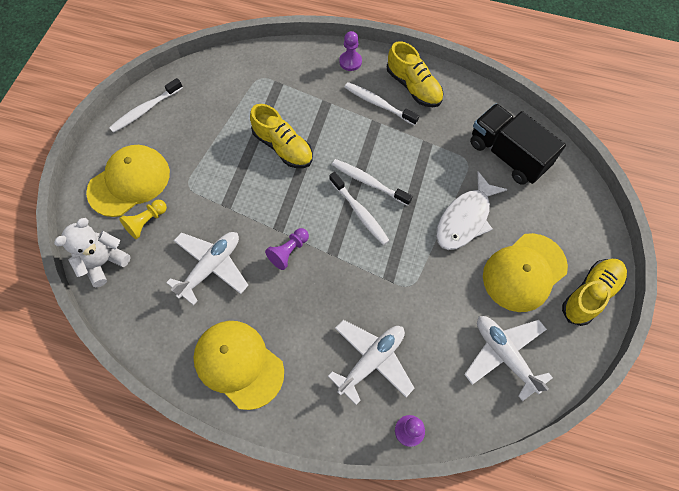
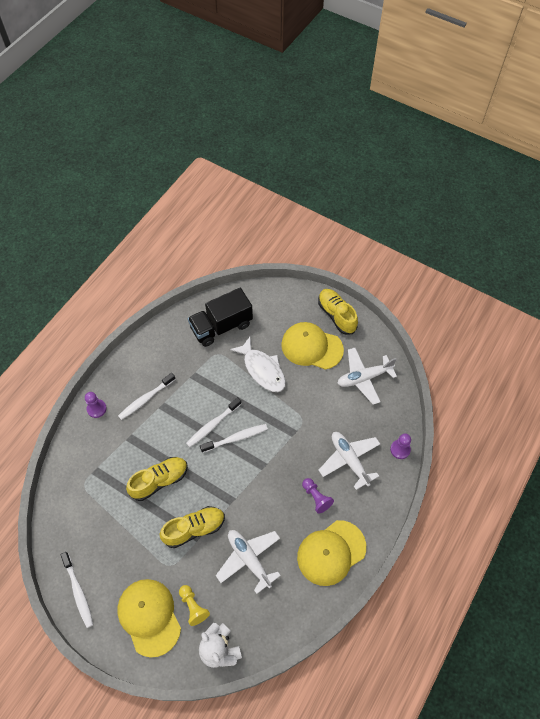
camera: 75 degrees left, 5 degrees down
purple pawn [265,228,309,270] -> purple pawn moved to [302,478,334,514]
yellow shoe [387,41,443,107] -> yellow shoe moved to [160,506,225,548]
yellow cap [483,233,568,312] -> yellow cap turned 135 degrees clockwise [281,322,344,370]

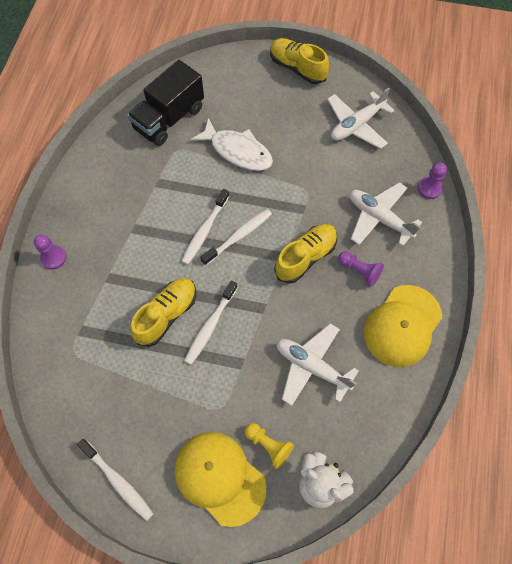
camera: 20 degrees left, 5 degrees up
white toothbrush [118,373,175,420] -> white toothbrush moved to [184,281,238,365]
yellow shoe [160,506,225,548] -> yellow shoe moved to [274,224,337,283]
yellow cap [281,322,344,370] -> none

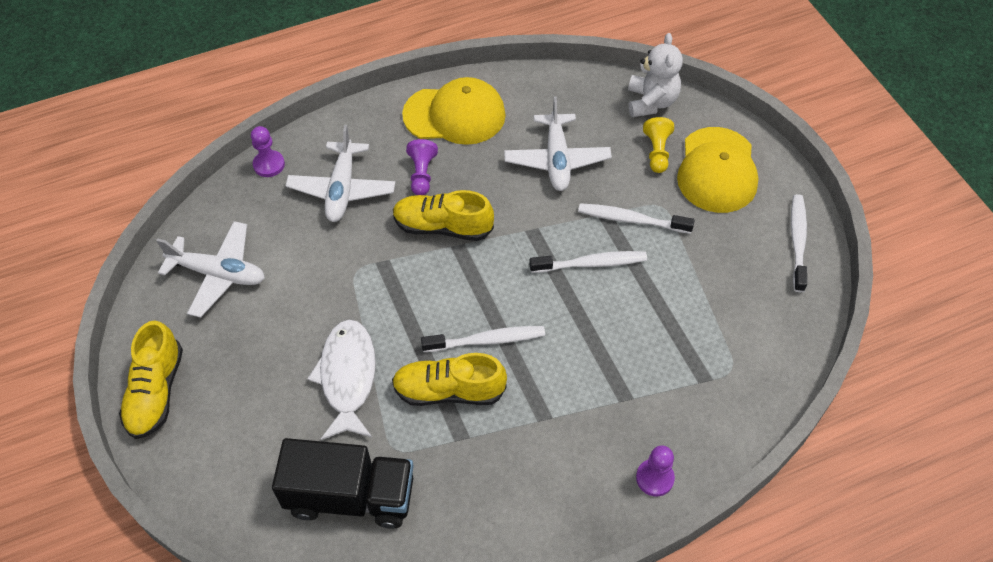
camera: 125 degrees left, 10 degrees down
yellow shoe [130,278,196,347] -> yellow shoe moved to [392,353,507,406]
white toothbrush [200,209,272,266] -> white toothbrush moved to [578,203,695,234]

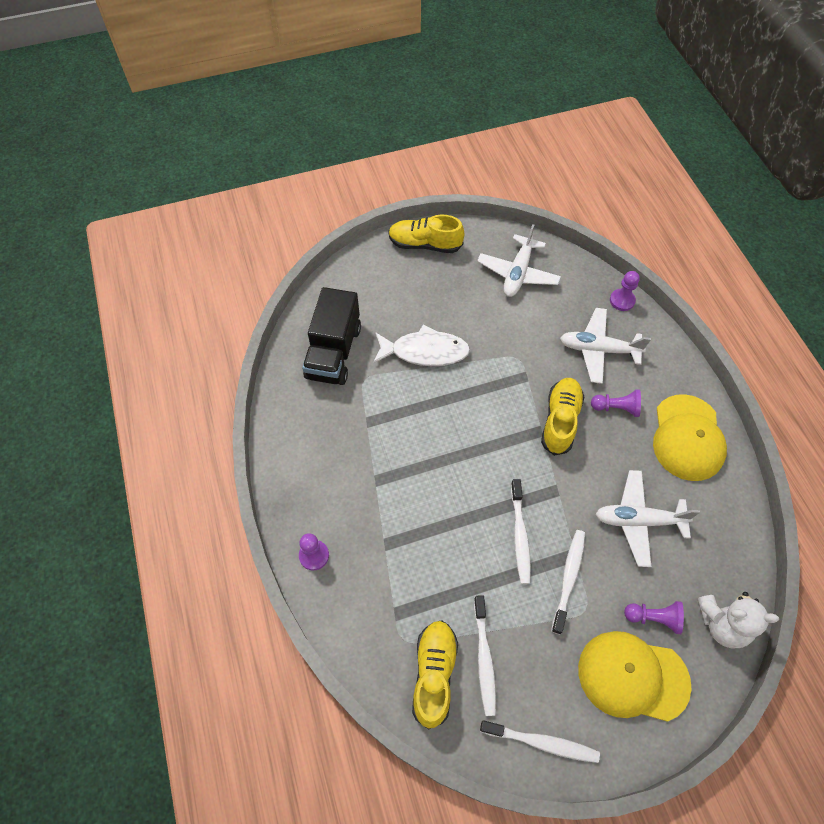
camera: 95 degrees right, 5 degrees up
yellow shoe [392,353,507,406] -> yellow shoe moved to [412,620,458,729]
white toothbrush [421,326,545,352] -> white toothbrush moved to [474,595,496,716]
yellow pawn [643,117,674,173] -> purple pawn [624,601,684,634]

